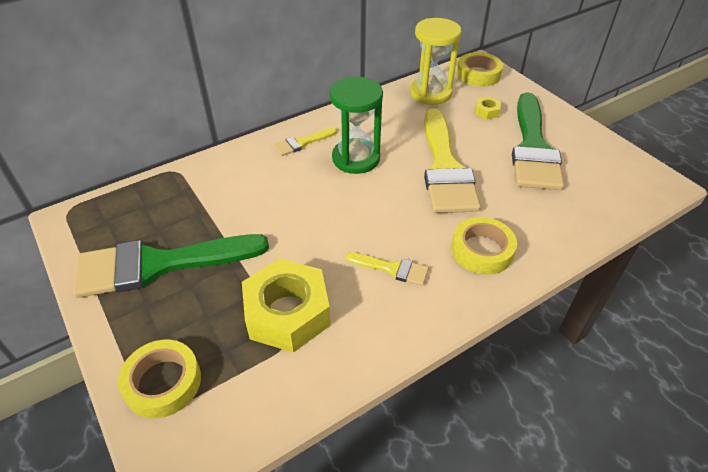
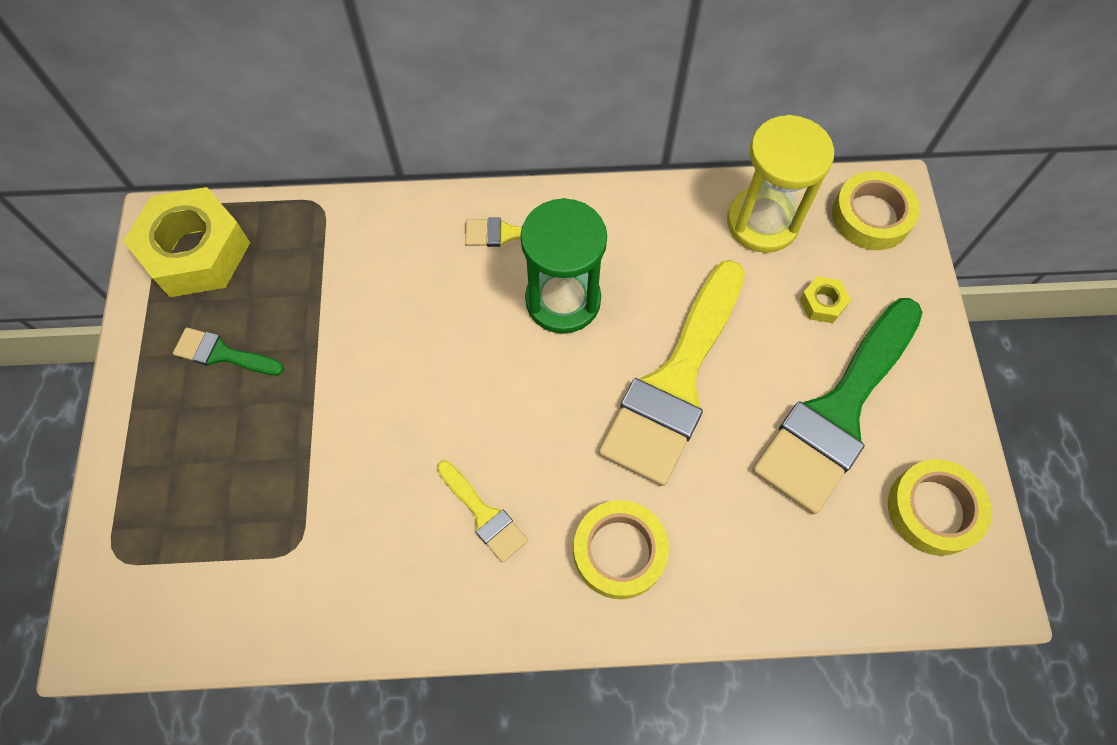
camera: 30 degrees right, 20 degrees up
green brush [73,234,269,298] -> green brush [173,327,284,375], size x0.44
yellow tape [118,340,201,418] -> yellow tape moved to [888,459,992,556]
yellow nut [242,258,331,353] -> yellow nut moved to [123,187,250,297]

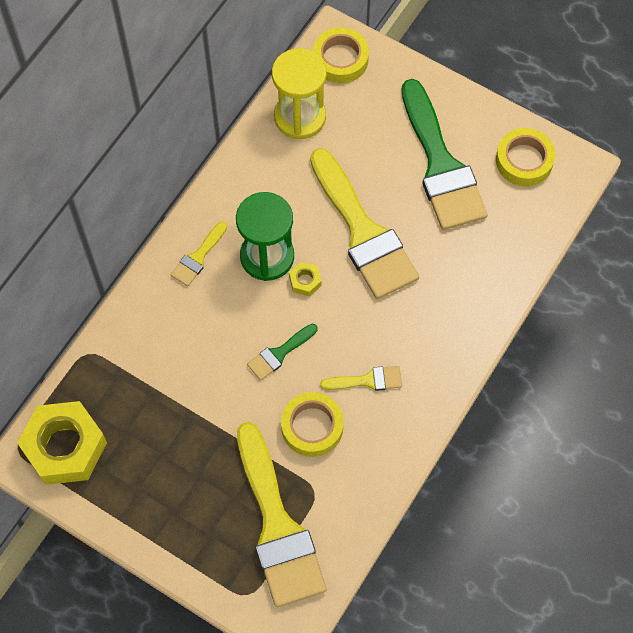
camera: 55 degrees left, 0 degrees up
green brush [173,327,284,375] -> green brush moved to [247,324,317,380]
yellow tape [573,500,669,599] -> yellow tape moved to [281,392,344,457]
yellow nut [799,276,851,323] -> yellow nut moved to [289,262,322,296]
none -> yellow brush [237,422,326,607]

